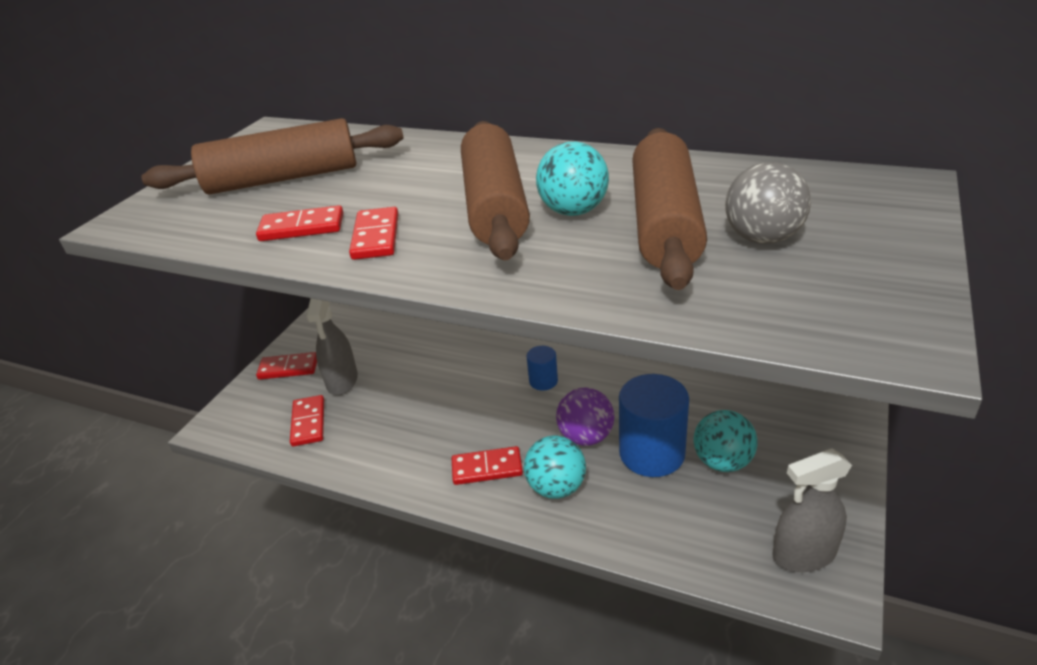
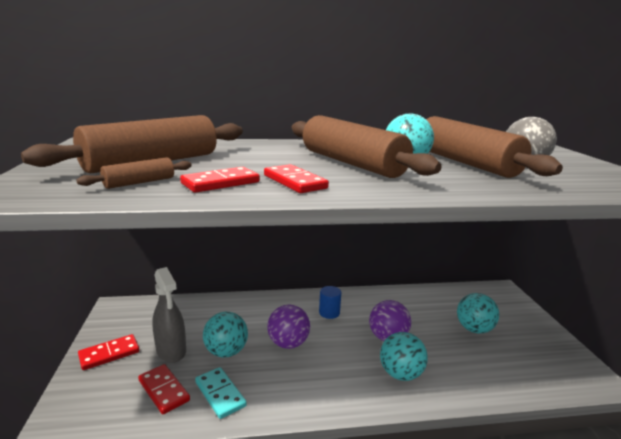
camera: 35 degrees left, 15 degrees down
red domino [452,446,523,485] -> none
blue cylinder [619,374,689,477] -> none
grey spray bottle [773,448,852,572] -> none
none -> brown rolling pin [76,157,192,189]
none -> turquoise domino [195,367,247,419]
none -> turquoise ball [203,312,248,357]
none -> purple ball [267,305,310,349]

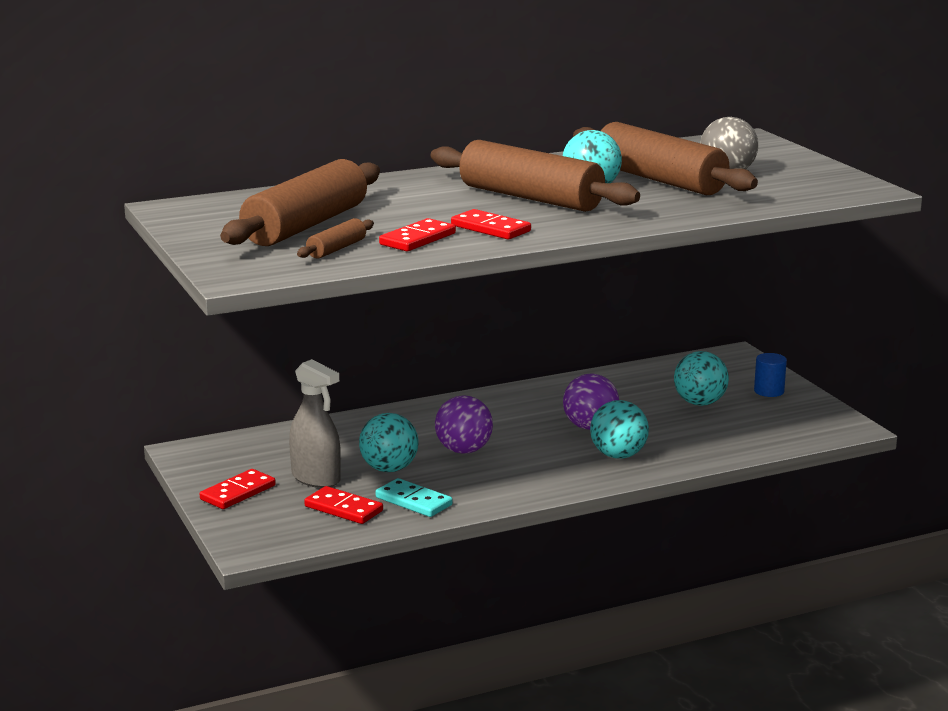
camera: 15 degrees left, 0 degrees up
blue cylinder [319,286,341,319] -> blue cylinder moved to [754,353,787,397]

